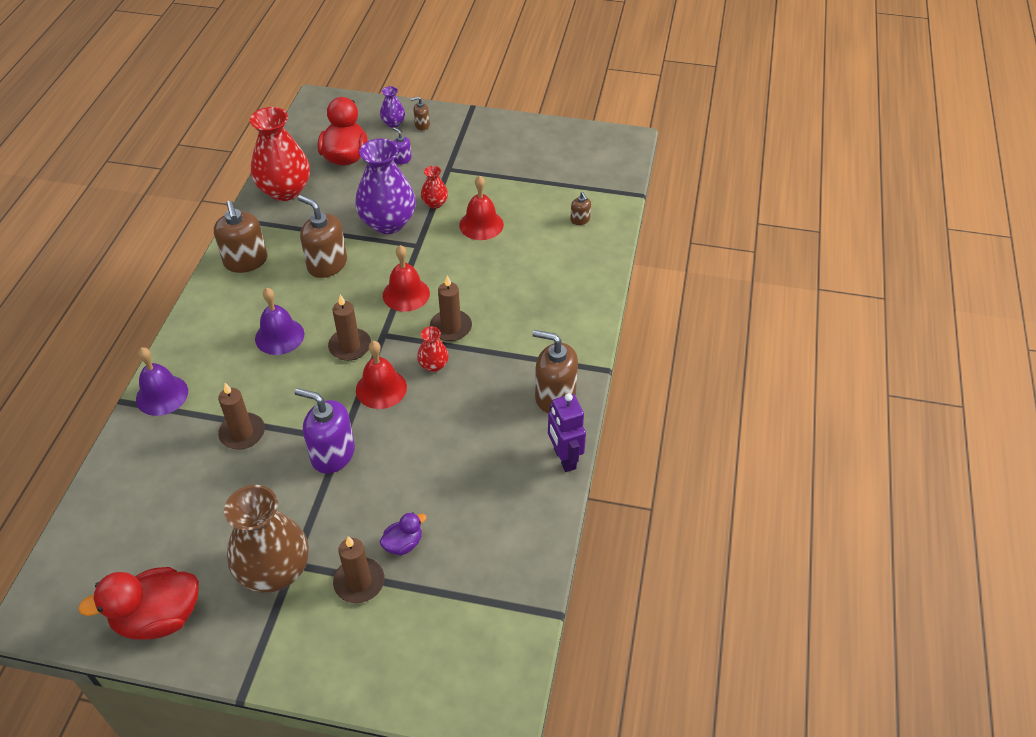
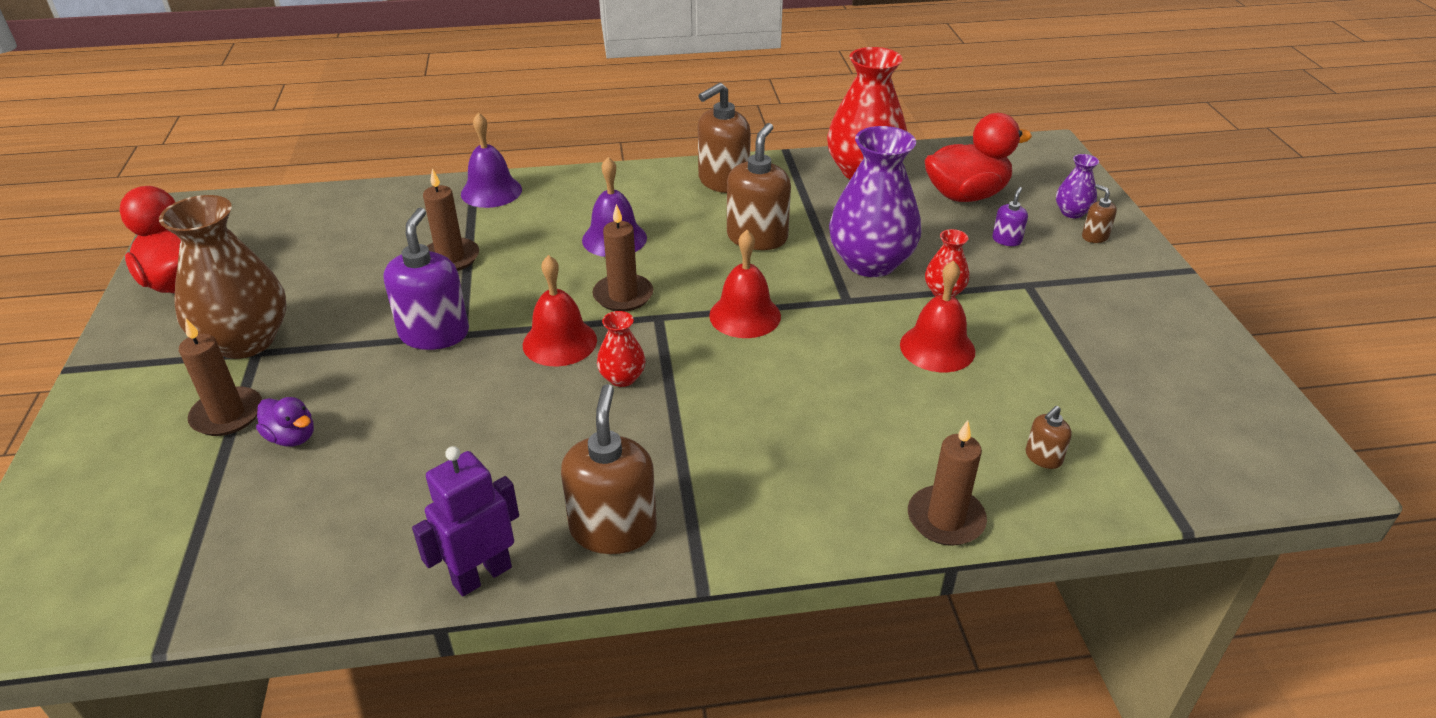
camera: 70 degrees right, 10 degrees down
brown candle [430,275,472,341] -> brown candle moved to [908,420,987,546]

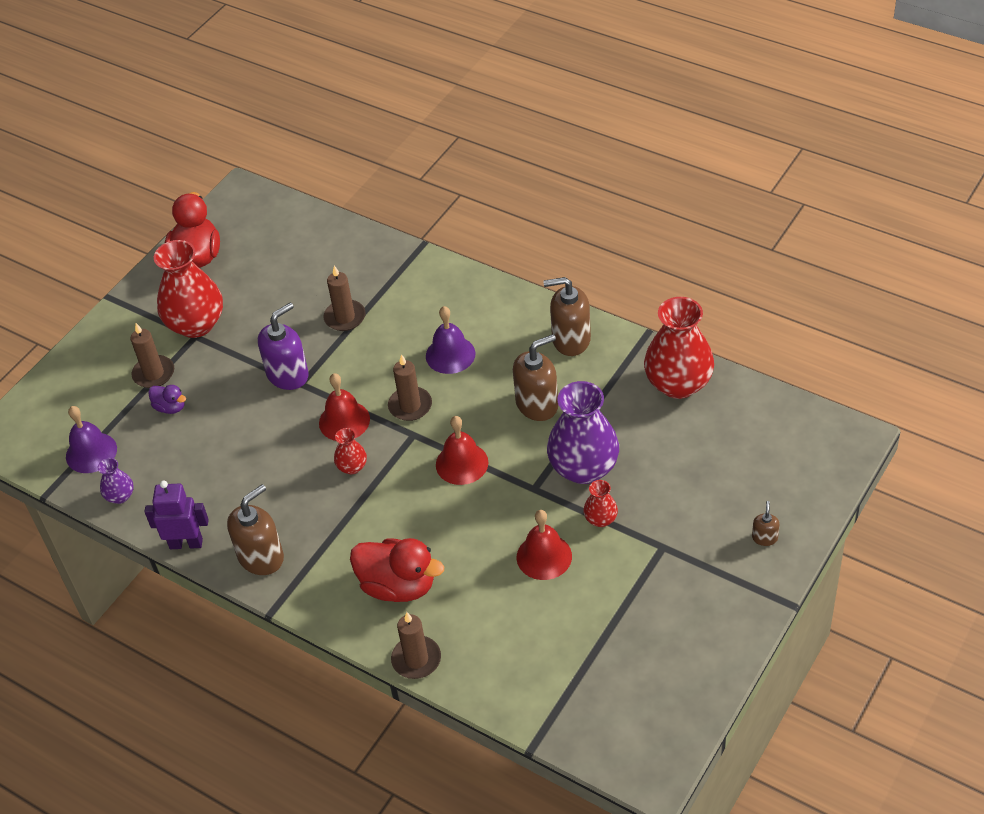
camera: 45 degrees right, 10 degrees up
brown vase [159,195,287,359] -> red vase [154,240,223,338]
purple duck [256,397,314,447] -> purple duck turned 45 degrees counterclockwise [148,385,186,414]
purple bell [461,112,522,208] -> purple bell moved to [66,406,117,473]
red duck [925,113,1032,202] -> red duck moved to [350,538,444,602]
purple soap dispenser [992,187,1028,246] -> none
brown soap dispenser [1026,406,1072,469] -> none
purple vase [1056,154,1099,218] -> purple vase moved to [98,458,134,504]

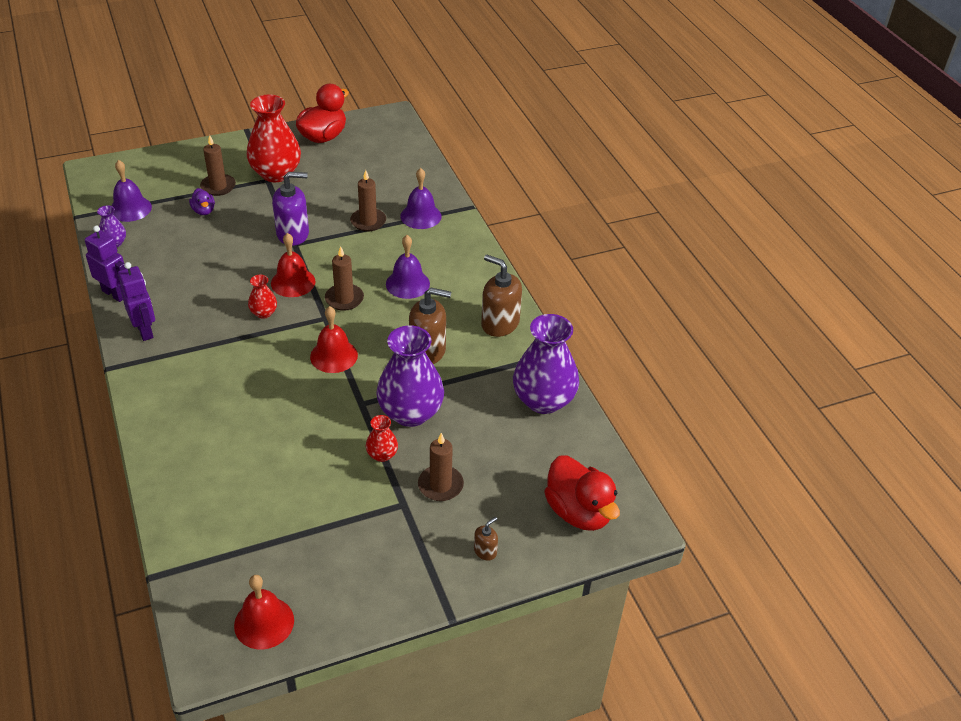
camera: 30 degrees right, 5 degrees down
brown soap dispenser [227,484,284,575] -> purple robot [118,262,155,341]
red duck [350,538,444,602] -> red duck moved to [544,455,620,531]
brown candle [391,612,441,679] -> brown candle moved to [418,433,464,501]
red bell [517,510,572,580] -> red bell moved to [234,575,294,649]
red vase [644,297,714,399] -> purple vase [513,314,579,414]
none -> purple bell [400,168,441,229]

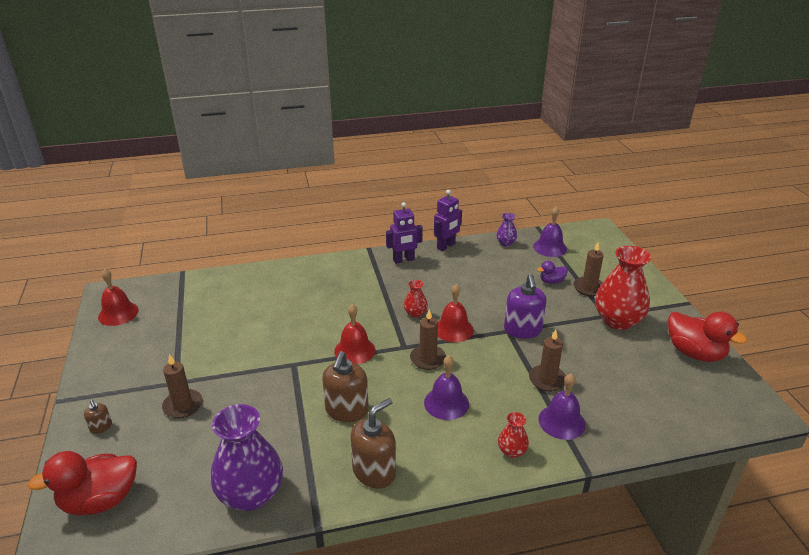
camera: 100 degrees right, 10 degrees down
red vase [366,415,398,462] -> red vase moved to [498,412,529,458]
purple vase [376,325,444,427] -> none

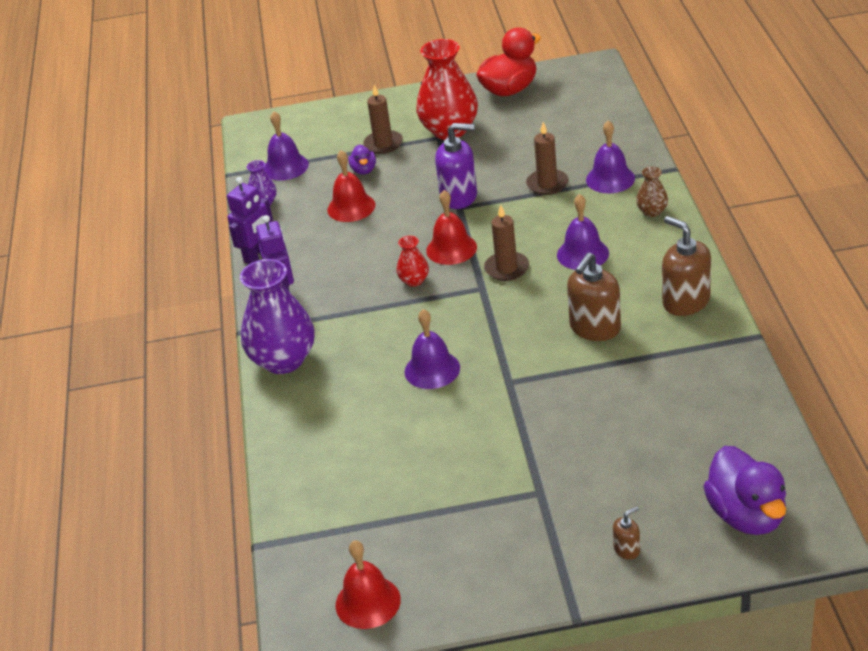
camera: 80 degrees left, 5 degrees up
red duck [28,451,137,515] -> purple duck [703,446,786,535]
brown candle [162,354,203,418] -> none
purple vase [210,404,283,511] -> purple vase moved to [240,259,315,374]
brown soap dispenser [322,351,369,422] -> brown soap dispenser turned 105 degrees clockwise [567,253,621,341]
red bell [334,304,375,364] -> red bell moved to [327,150,375,222]
purple robot [434,190,462,251] -> purple robot turned 75 degrees clockwise [227,177,273,264]
red vase [498,412,529,458] -> brown vase [636,167,668,217]
none -> purple bell [405,309,460,389]

